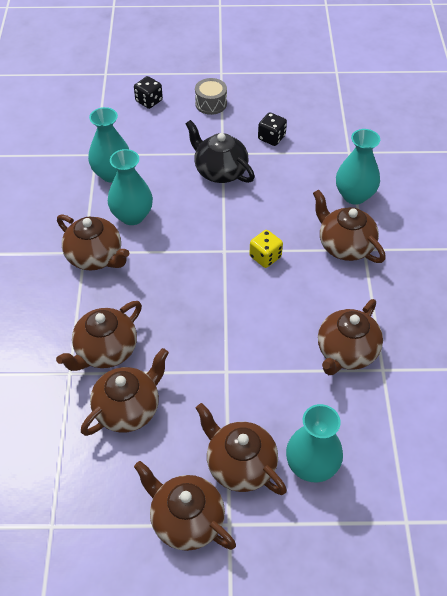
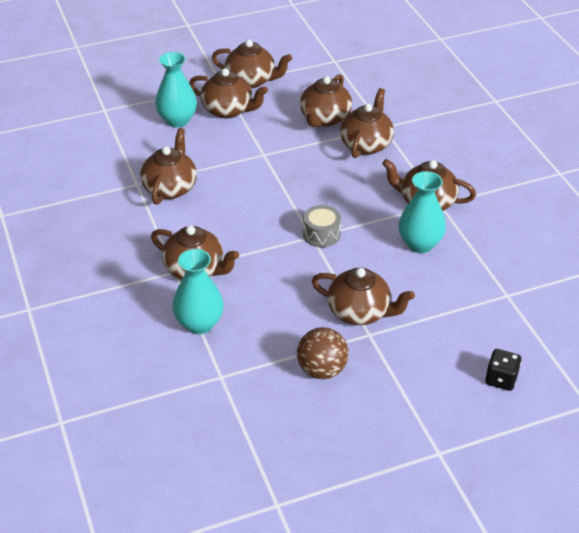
camera: 160 degrees right, 10 degrees down
turquoise vase [88,107,129,183] -> none
black teapot [186,120,255,183] -> brown teapot [312,268,415,325]
grey drum [195,78,227,115] -> grey drum moved to [303,205,341,247]
yellow dice [249,230,283,268] -> none
black dice [258,112,287,146] -> brown ball [297,327,349,379]

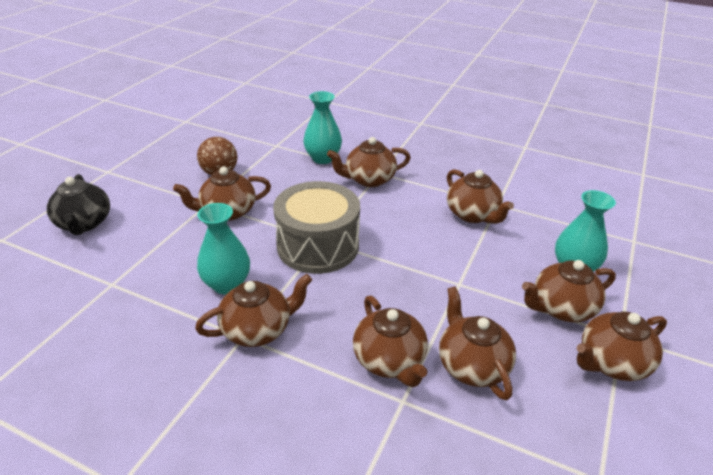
camera: 135 degrees right, 5 degrees down
grey drum [303,205,341,247] -> grey drum [273,181,360,274], size x2.17
black dice [485,349,521,391] -> black teapot [47,174,110,235]

